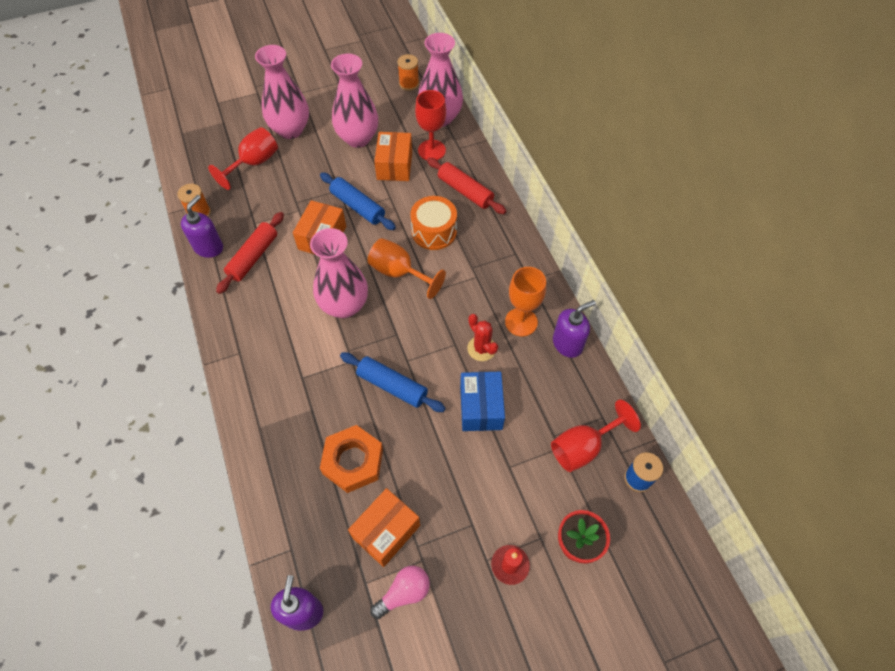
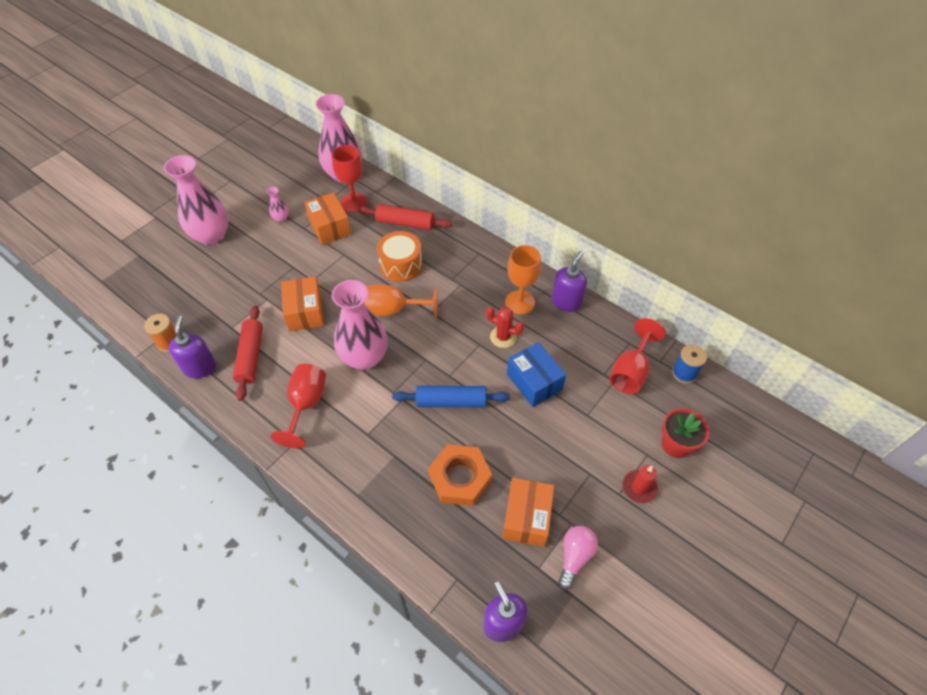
camera: 30 degrees left, 5 degrees down
red goblet [208,127,278,190] -> red goblet moved to [270,364,326,448]
blue rolling pin [320,172,396,230] -> none
pink vase [331,54,378,148] -> pink vase [266,187,289,222], size x0.42
orange spool [398,54,419,91] -> none

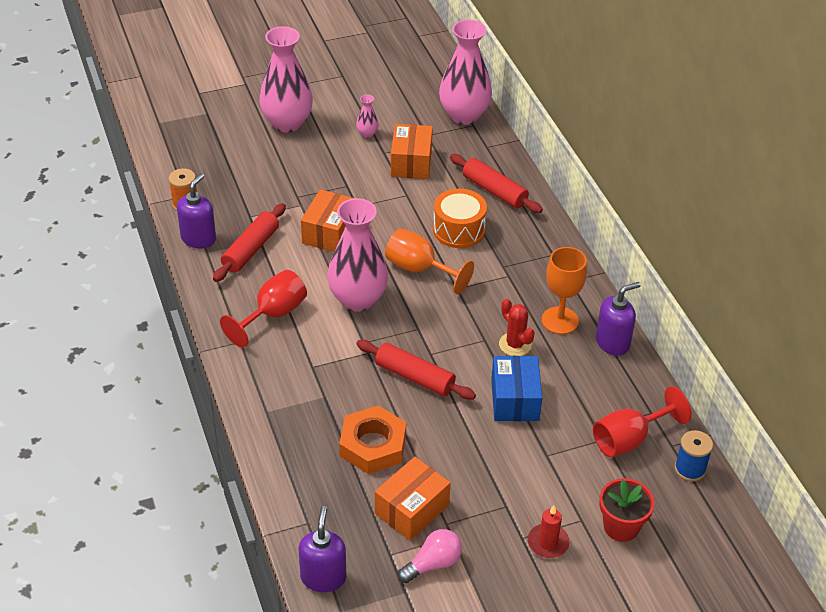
camera: 30 degrees right, 10 degrees down
red goblet [332,145,368,212] -> none
blue rolling pin [392,386,510,407] -> red rolling pin [356,340,476,400]

